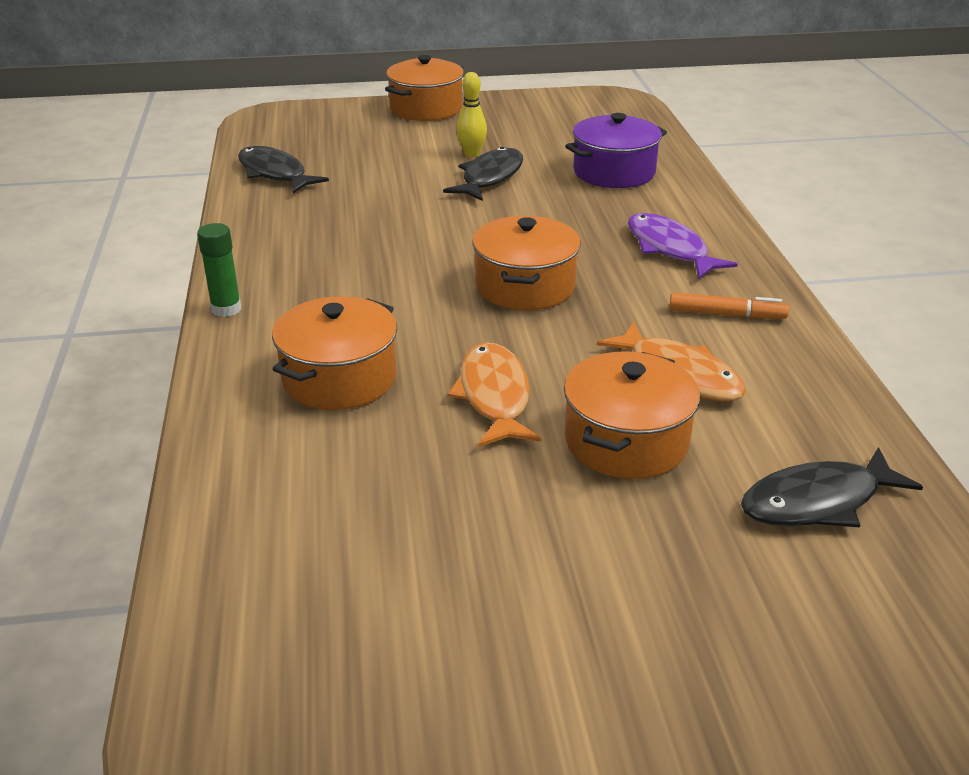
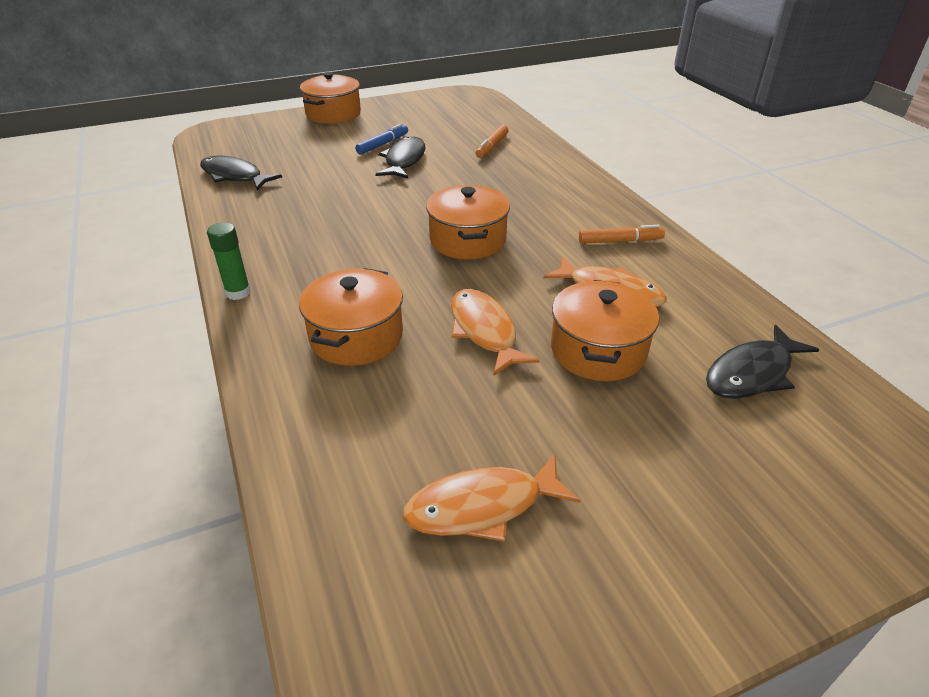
camera: 15 degrees left, 5 degrees up
yellow bowling pin [457,72,487,157] -> blue marker [355,123,408,155]
purple pot [565,113,667,188] -> orange marker [476,125,509,158]
purple fish [628,213,738,279] -> none
none -> orange fish [403,454,580,542]

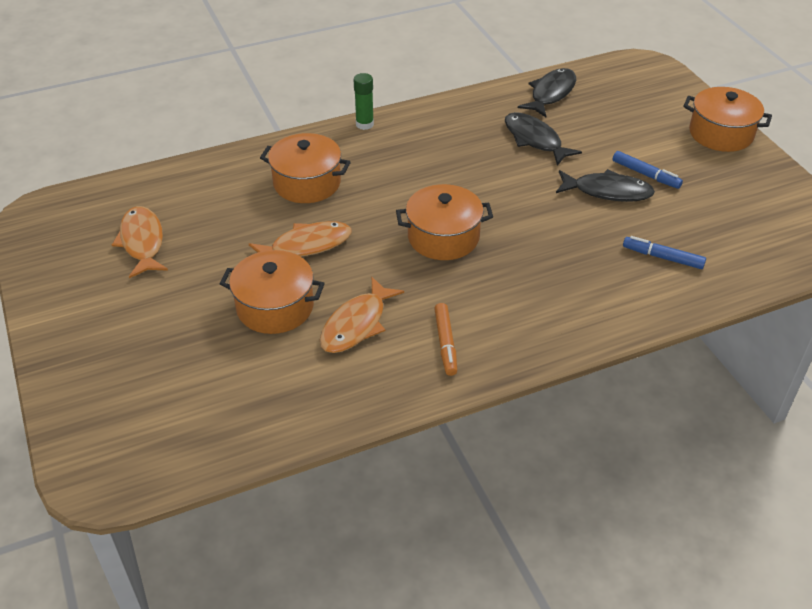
camera: 90 degrees right, 5 degrees up
orange marker [476,125,509,158] -> blue marker [623,236,706,269]
black fish [706,325,819,399] -> black fish moved to [505,112,582,166]

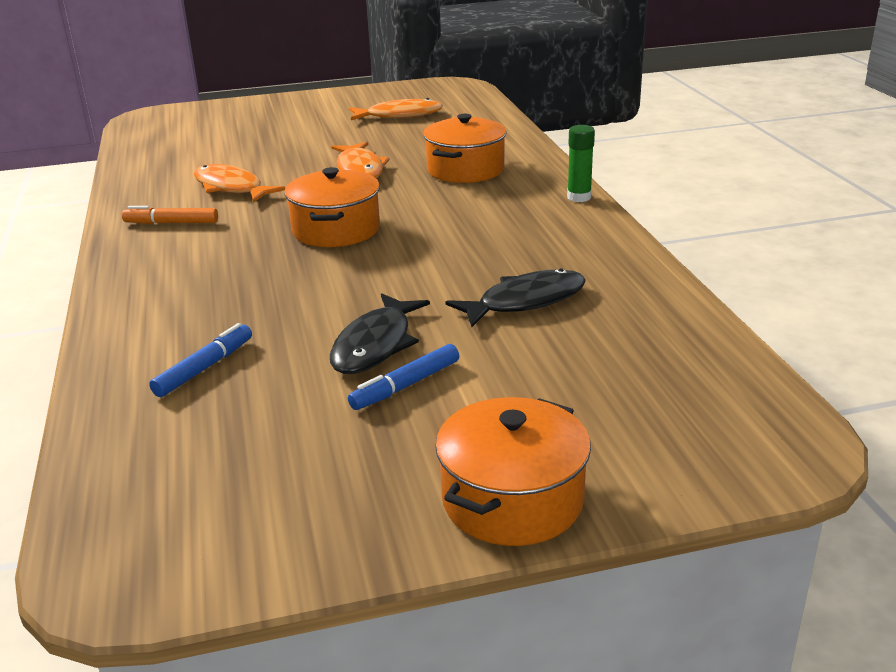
camera: 100 degrees right, 15 degrees down
orange pot [220,250,325,334] -> none
black fish [518,68,576,117] -> none

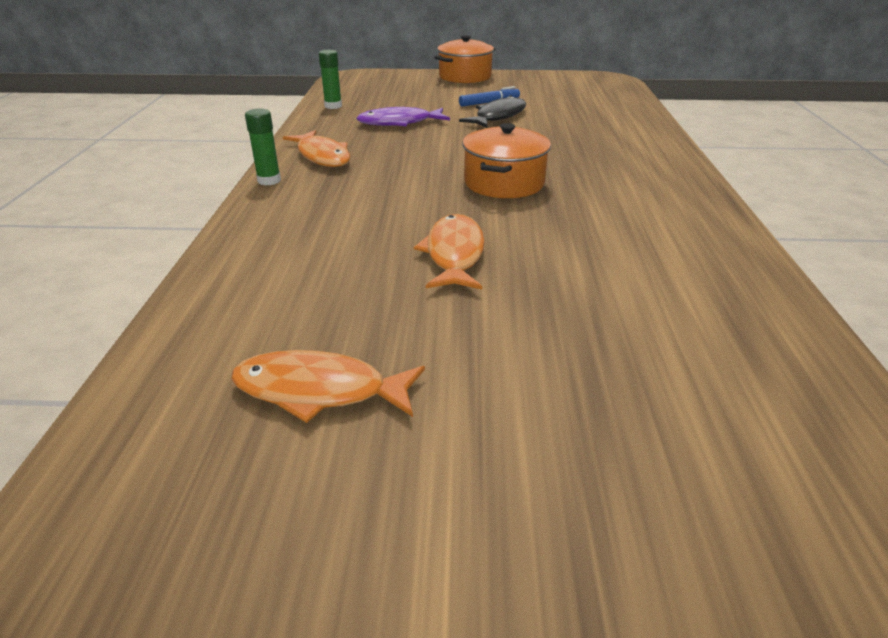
camera: 165 degrees left, 5 degrees up
orange marker [122,206,218,224] -> none
blue marker [149,323,252,397] -> none
orange fish [194,164,285,203] -> orange fish moved to [283,130,350,167]
orange pot [423,114,507,183] -> none
black fish [445,268,586,327] -> purple fish [356,107,450,126]
none -> green glue stick [319,50,342,109]

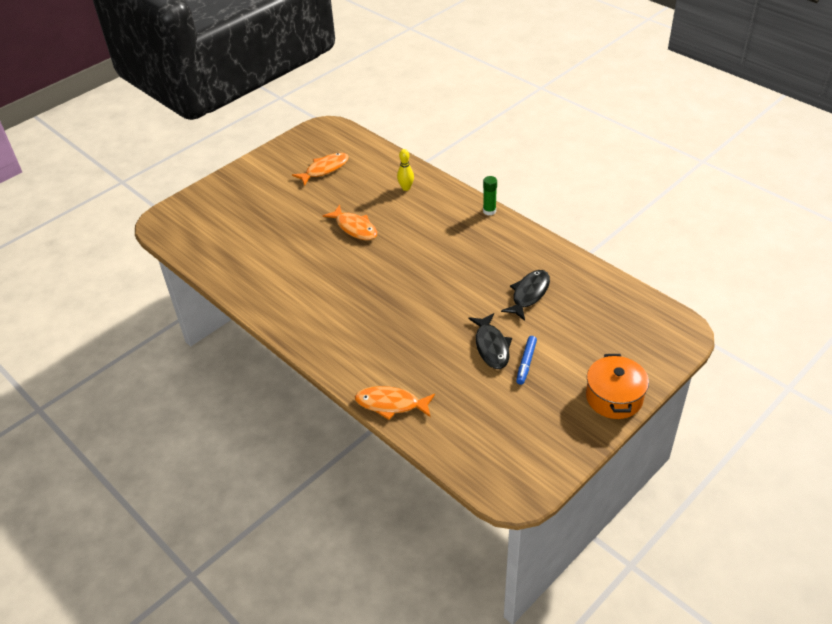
camera: 135 degrees right, 10 degrees up
orange fish [283,130,350,167] -> orange fish moved to [355,386,435,420]
green glue stick [319,50,342,109] -> none
purple fish [356,107,450,126] -> black fish [501,270,550,321]
orange pot [463,123,551,198] -> none
none -> yellow bowling pin [397,149,414,191]

